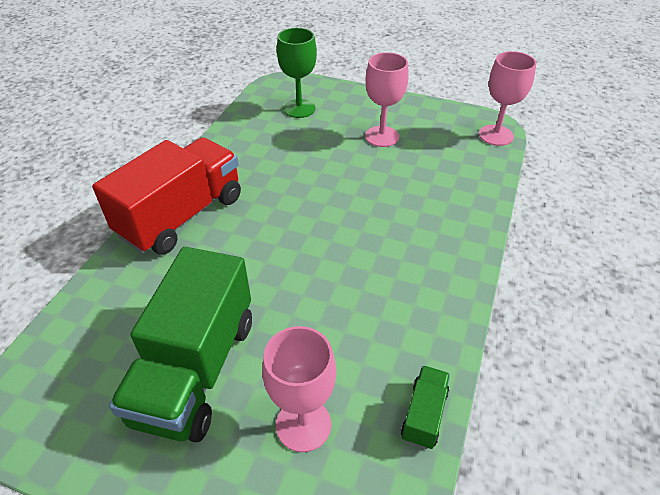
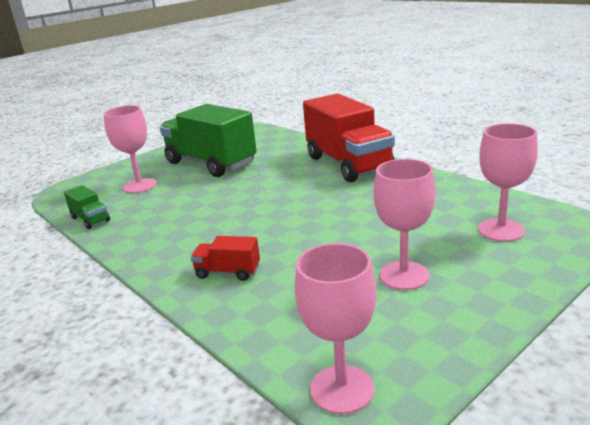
camera: 120 degrees right, 20 degrees down
green goblet [277,28,317,118] -> pink goblet [478,123,538,242]
none -> red truck [191,236,260,281]

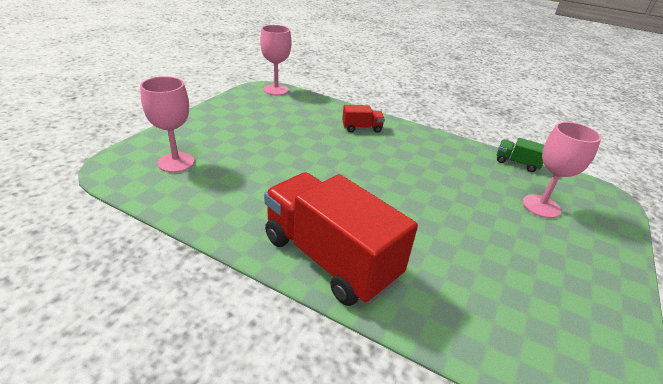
camera: 155 degrees right, 10 degrees up
green truck [160,104,257,177] -> none
pink goblet [373,159,435,290] -> none

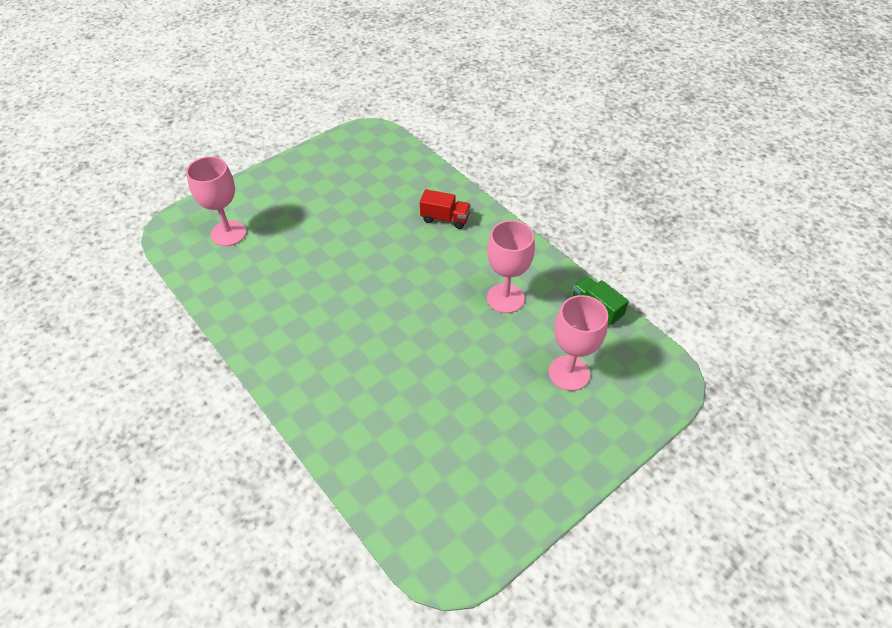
camera: 25 degrees right, 15 degrees up
pink goblet [260,25,291,95] -> pink goblet moved to [487,220,535,313]
red truck [264,172,418,306] -> none

